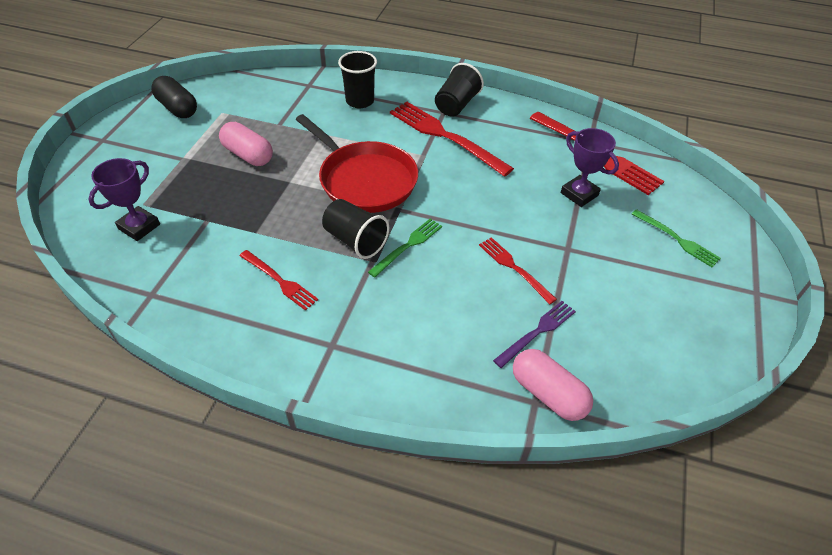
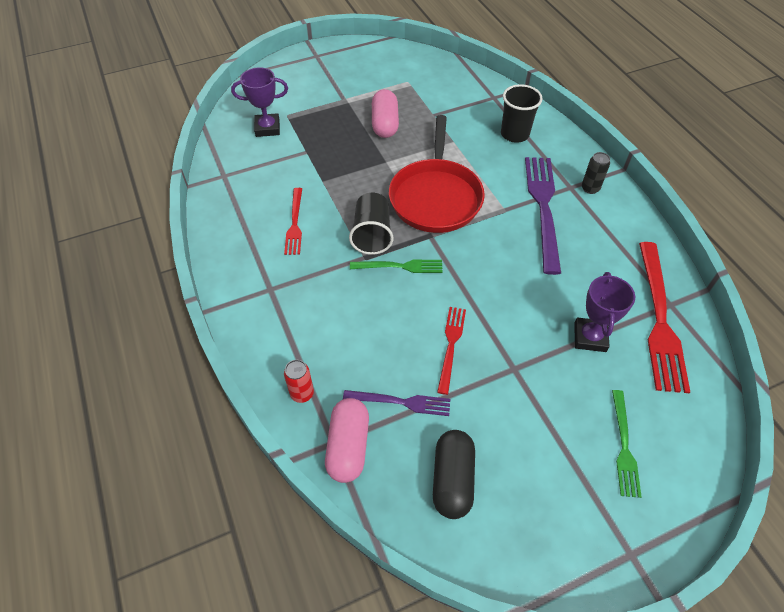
camera: 50 degrees right, 5 degrees up
black capsule [151,76,197,118] -> black capsule moved to [433,430,475,519]
red fork [390,102,514,177] -> purple fork [525,157,561,275]
black cup [435,63,484,117] -> black can [582,152,610,194]
none -> red can [284,360,314,403]

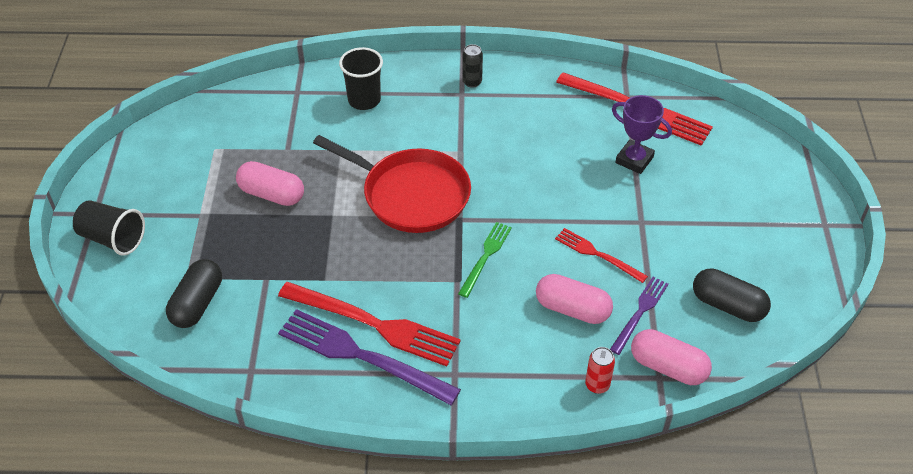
camera: 65 degrees left, 5 degrees down
purple trophy [231,67,288,137] -> black capsule [166,259,222,328]
red fork [284,188,302,255] -> red fork [278,282,461,366], size x1.81
black cup [349,193,393,255] -> black cup moved to [73,200,145,256]
purple fork [525,157,561,275] -> purple fork moved to [278,309,461,405]
green fork [612,390,642,498] -> none
none -> pink capsule [536,274,613,324]

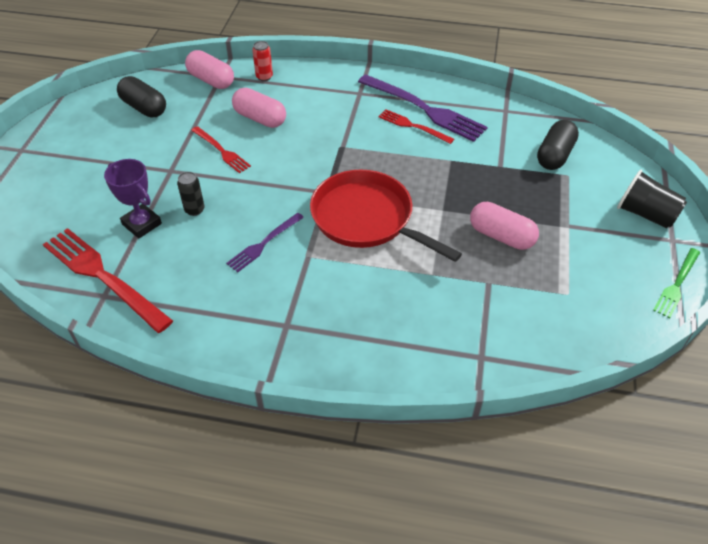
camera: 170 degrees left, 0 degrees up
red fork [278,282,461,366] -> red fork [378,109,454,144], size x0.55
black cup [339,47,383,110] -> none
green fork [458,222,512,298] -> green fork moved to [653,248,700,318]
black can [462,44,483,88] -> black can moved to [177,172,205,216]
purple fork [610,277,669,355] -> purple fork moved to [226,213,304,272]

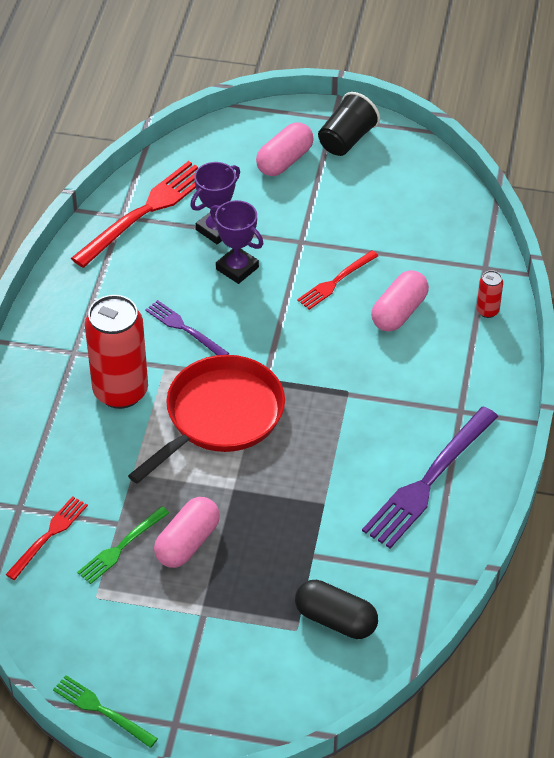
camera: 90 degrees right, 0 degrees up
black capsule [117,76,166,118] -> none
black can [177,172,205,216] -> purple trophy [210,200,263,284]
pink capsule [185,50,234,89] -> pink capsule moved to [256,122,314,176]
red fork [378,109,454,144] -> red fork moved to [5,496,88,580]
black cup [617,170,687,228] -> black cup moved to [318,92,380,156]
none -> green fork [77,506,169,584]
none -> red can [85,295,148,409]

